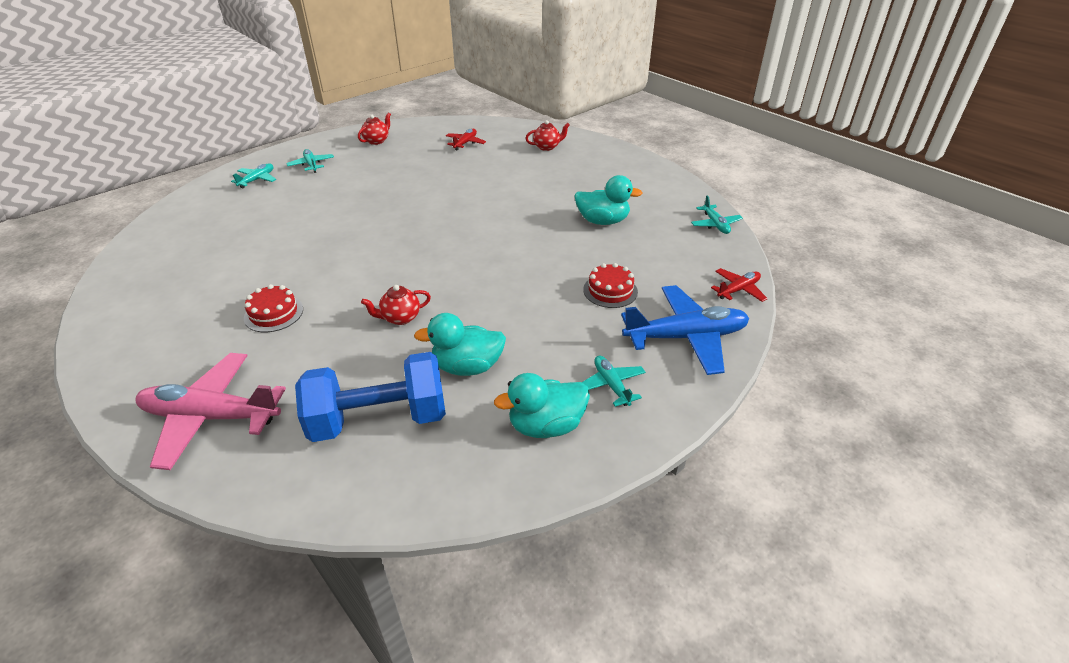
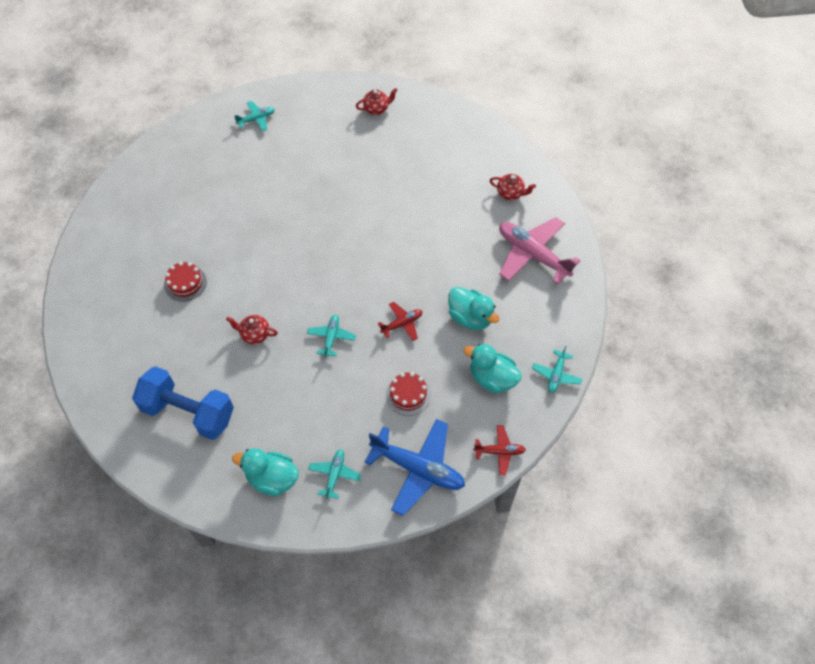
camera: 35 degrees right, 20 degrees up
pink plane [135,353,286,470] -> pink plane moved to [499,217,581,285]
turquoise plane [286,149,334,173] -> turquoise plane moved to [307,315,356,357]
turquoise duck [414,313,506,376] -> turquoise duck moved to [464,344,522,393]
red plane [446,129,486,150] -> red plane moved to [378,302,422,341]

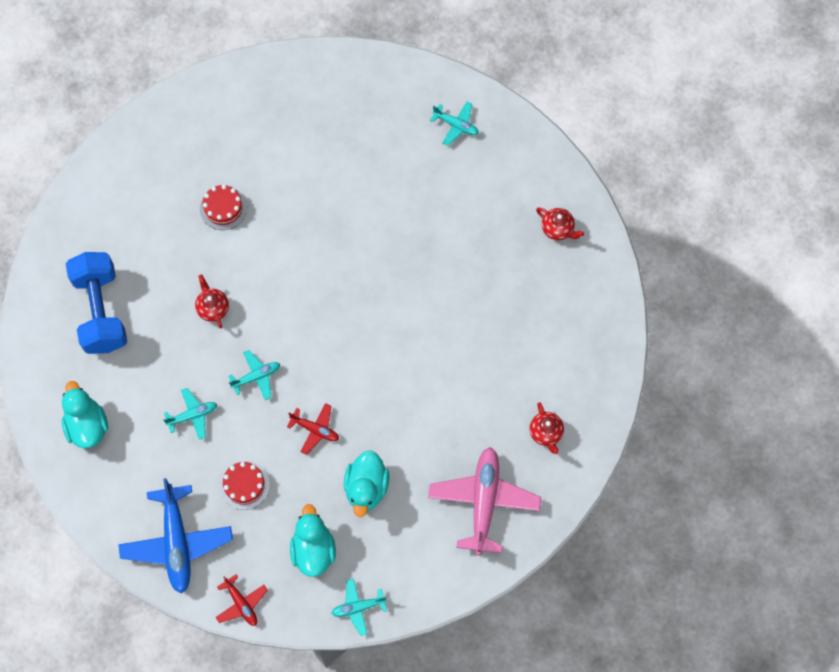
camera: 55 degrees right, 10 degrees up
turquoise plane [308,449,362,499] -> turquoise plane moved to [163,388,217,440]

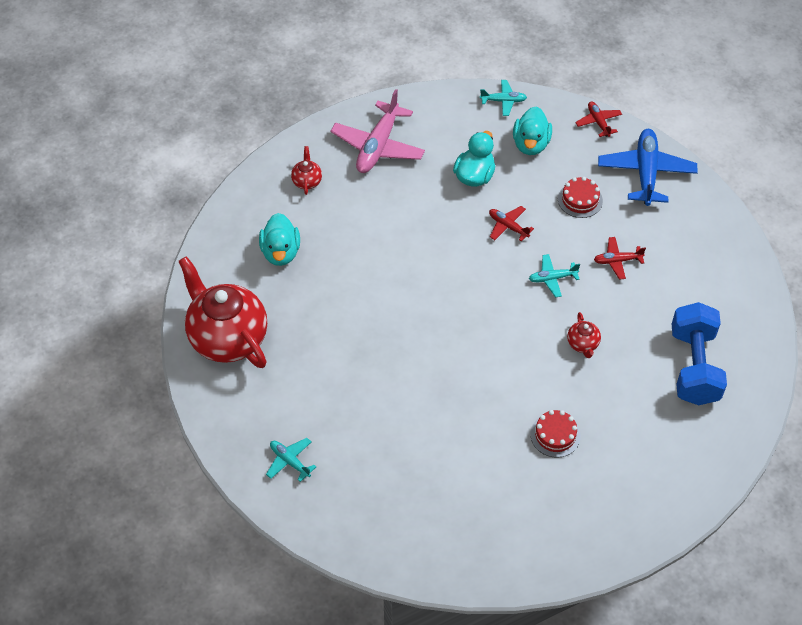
camera: 165 degrees left, 15 degrees down
turquoise duck [62,381,108,448] -> turquoise duck moved to [259,213,300,266]
turquoise plane [163,388,217,440] -> red plane [594,237,646,280]
red teapot [536,207,584,240] -> red teapot [178,256,267,368], size x2.43

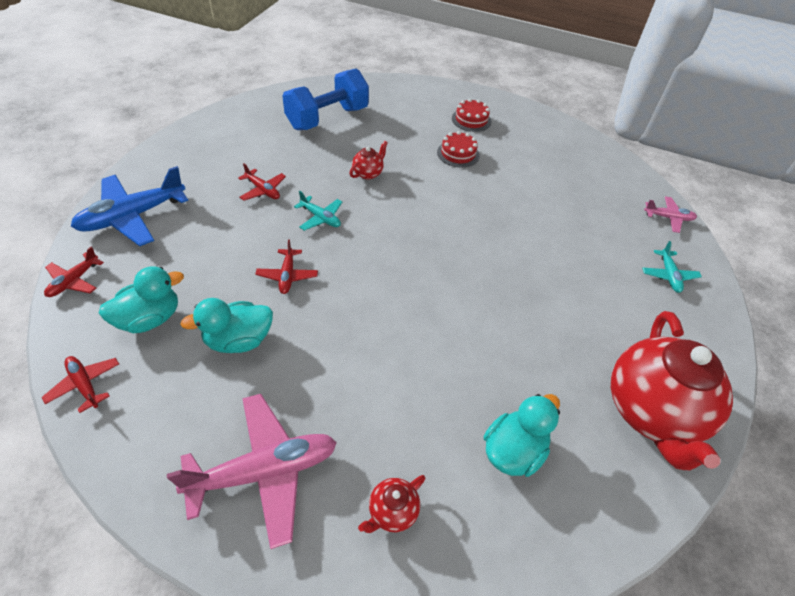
camera: 135 degrees left, 5 degrees down
turquoise plane [480,80,527,116] -> red plane [41,356,119,413]
red cake [558,177,603,218] -> red cake moved to [452,98,491,132]
none -> pink plane [644,196,697,233]

